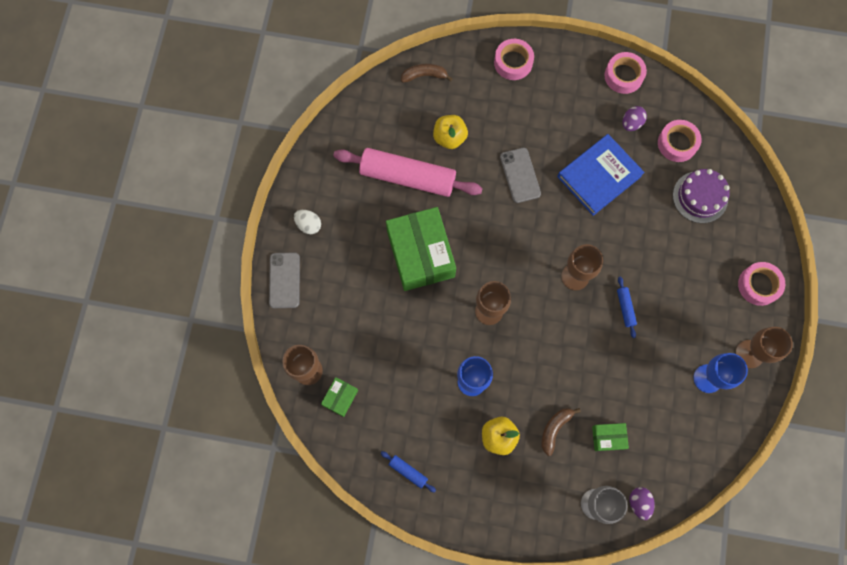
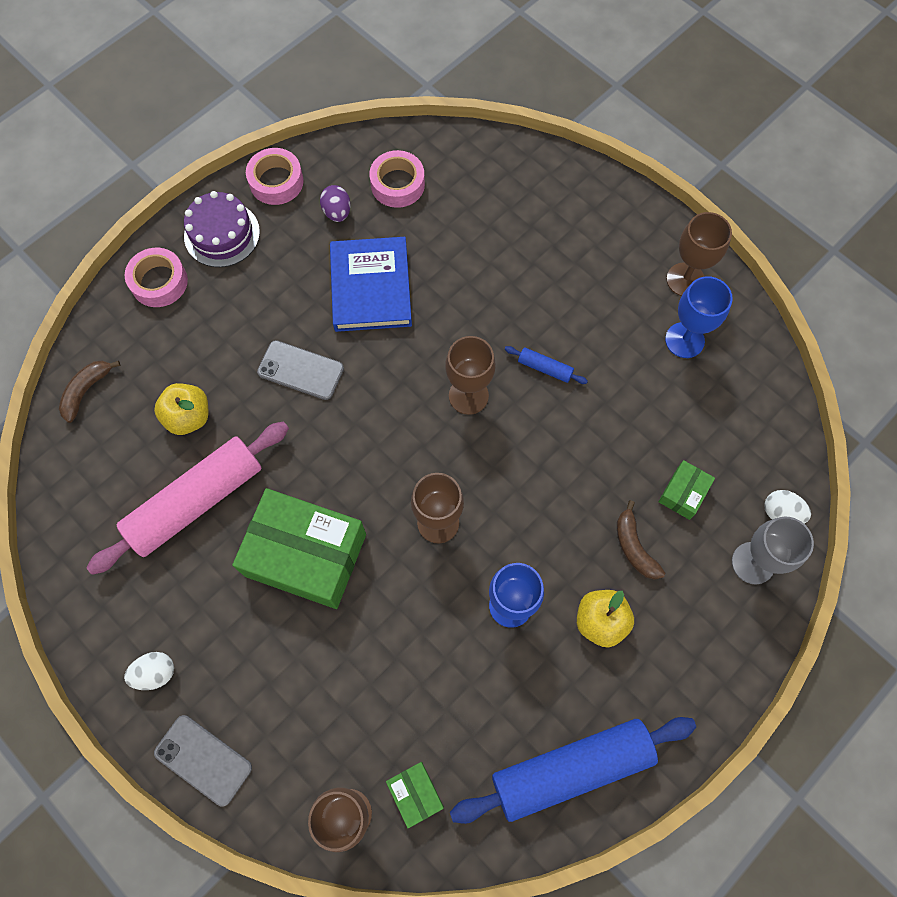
camera: 55 degrees left, 5 degrees down
blue rolling pin [381,451,436,493] -> blue rolling pin [450,717,696,824], size x2.49
purple egg [629,487,655,520] -> white egg [764,490,811,524]
purple cake [673,169,730,223] -> purple cake moved to [184,191,260,267]
pink tape [738,262,785,306] -> none

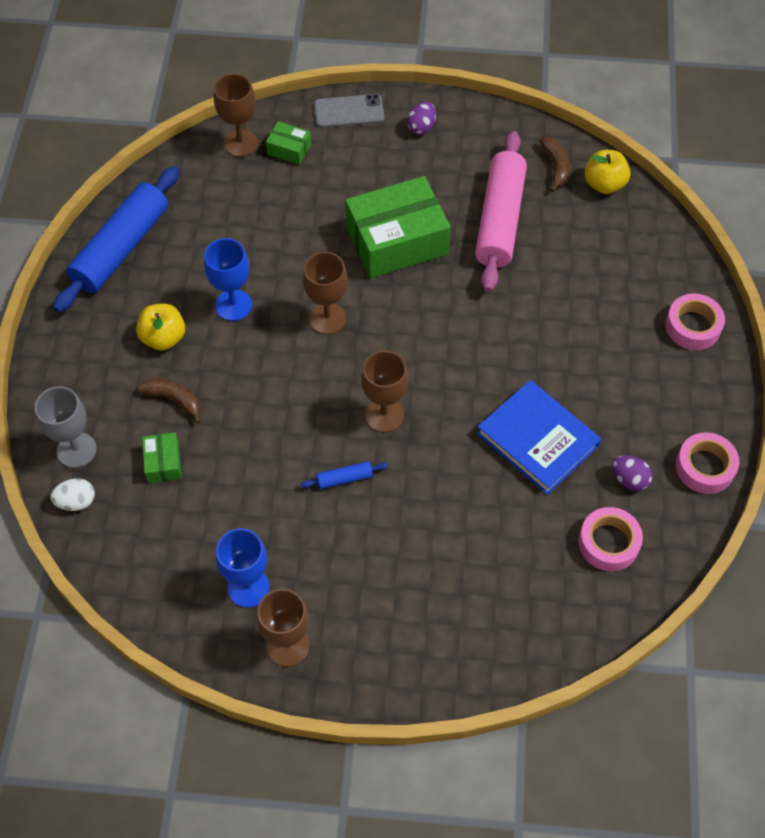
camera: 140 degrees right, 10 degrees down
brown banana [59,361,121,423] -> brown banana moved to [539,137,570,192]
white egg [124,652,174,690] -> purple egg [407,102,436,135]
yellow apple [154,383,209,435] -> yellow apple moved to [585,150,630,194]
purple cake [184,191,260,267] -> none
grey phone [257,340,344,400] -> none
green box [386,762,444,829] -> green box moved to [266,121,311,165]

